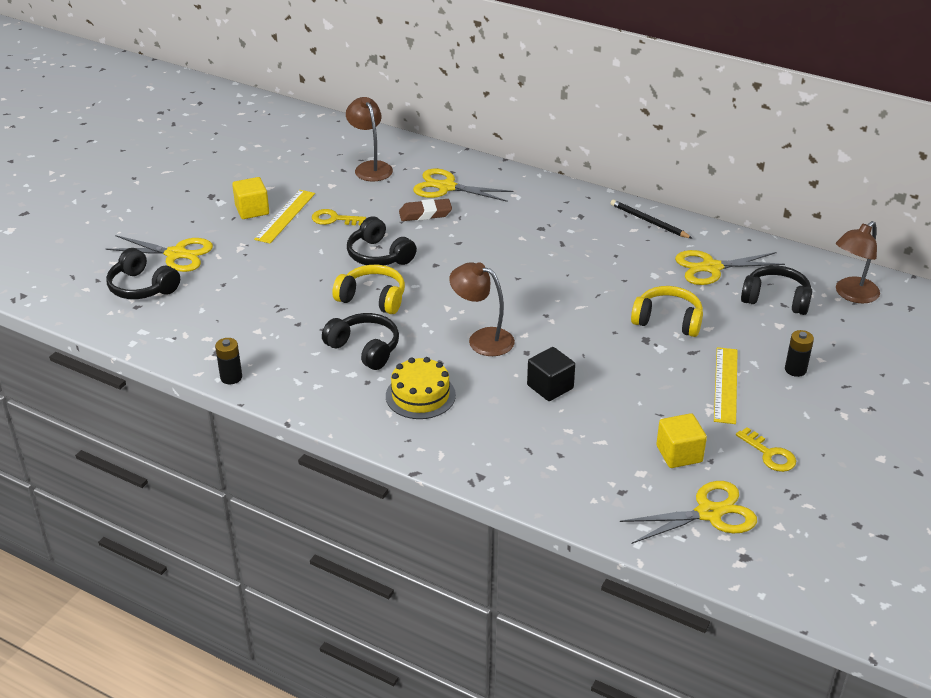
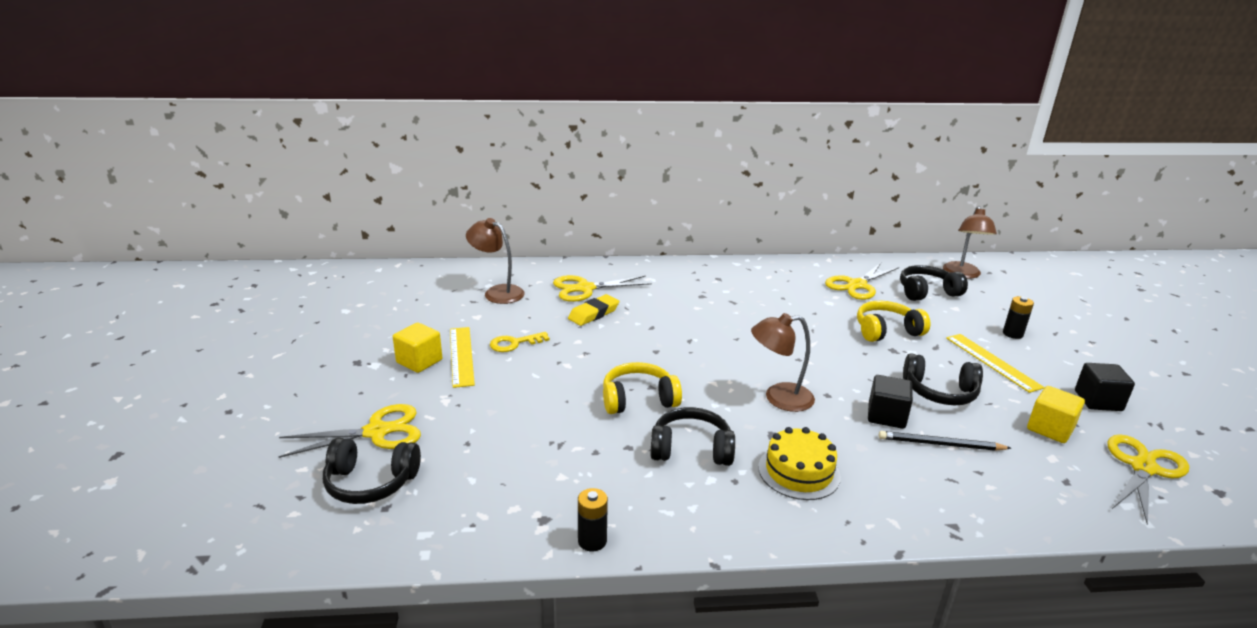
camera: 35 degrees left, 10 degrees down
black headphones [347,217,417,265] -> black headphones moved to [903,353,983,405]
brown eraser [399,199,452,221] -> yellow eraser [568,294,619,326]
black pencil [610,200,692,238] -> black pencil moved to [879,431,1011,451]
yellow key [736,427,796,472] -> black cube [1075,363,1135,411]

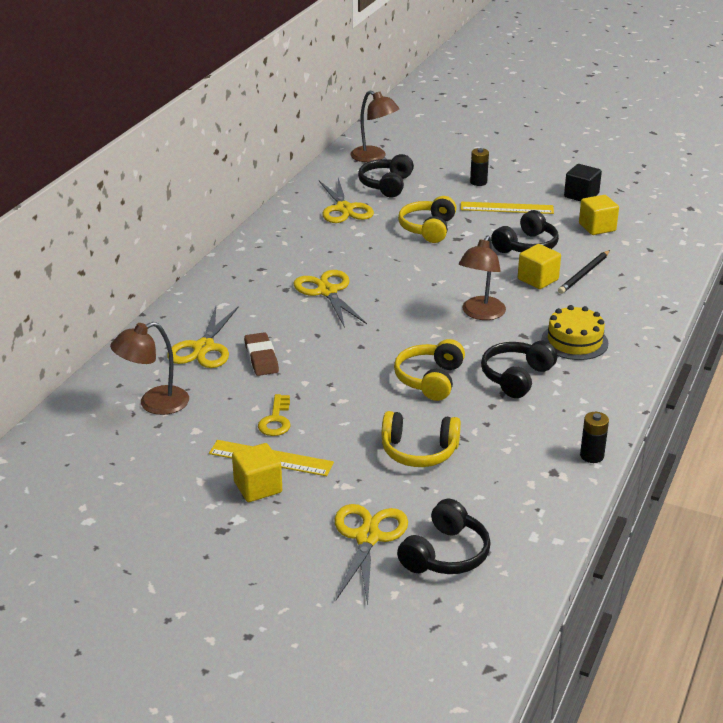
camera: 60 degrees left, 5 degrees up
yellow eraser [568,294,619,326] -> brown eraser [244,332,279,376]
black cube [868,375,913,429] -> yellow cube [518,244,561,289]
yellow scissors [1107,434,1189,525] -> yellow scissors moved to [294,270,367,328]
none -> yellow headphones [381,411,461,467]

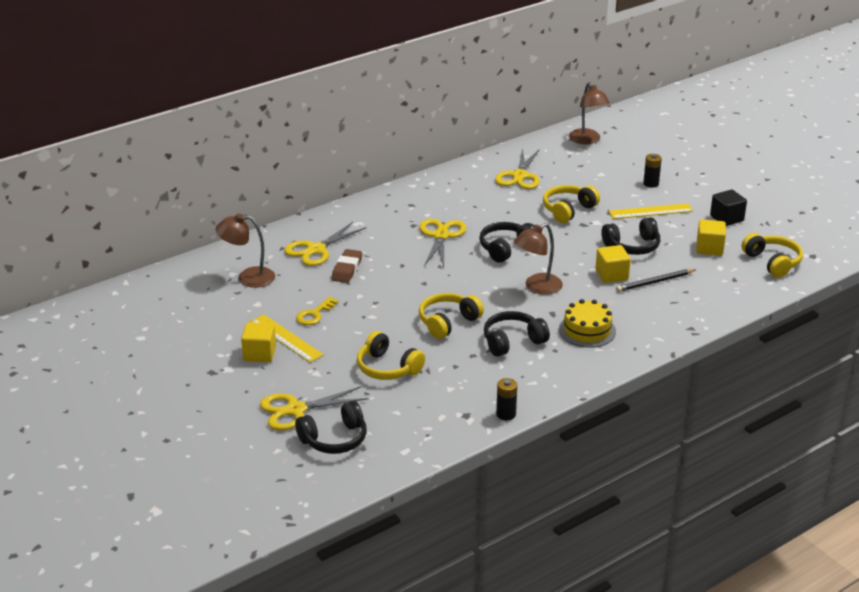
camera: 30 degrees right, 0 degrees up
yellow scissors [334,504,408,605] -> yellow scissors turned 150 degrees counterclockwise [260,386,368,430]
black headphones [358,154,414,197] -> black headphones moved to [479,222,534,263]
yellow ruler [461,202,554,214] -> yellow ruler turned 45 degrees counterclockwise [609,203,693,219]
none -> yellow headphones [742,233,803,278]

